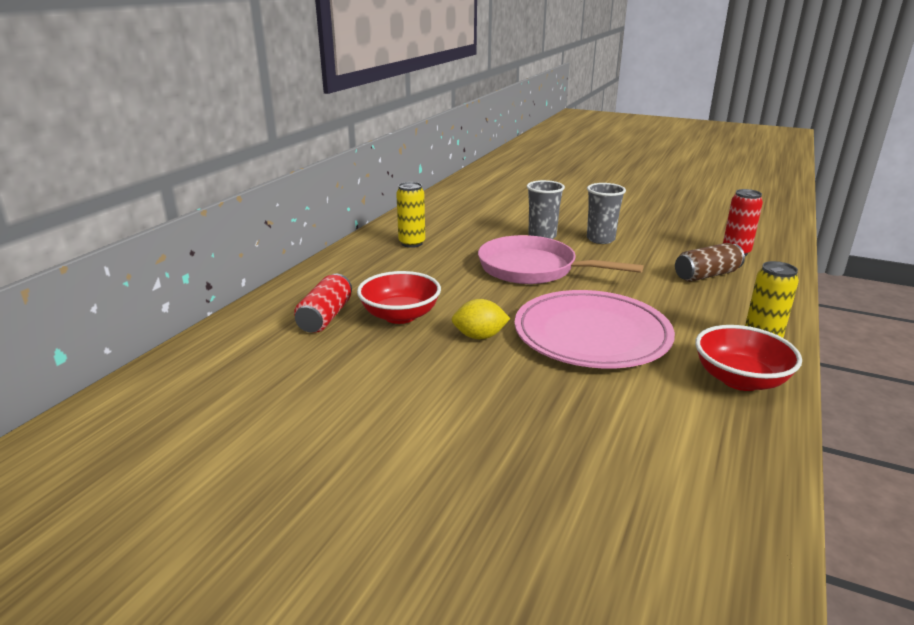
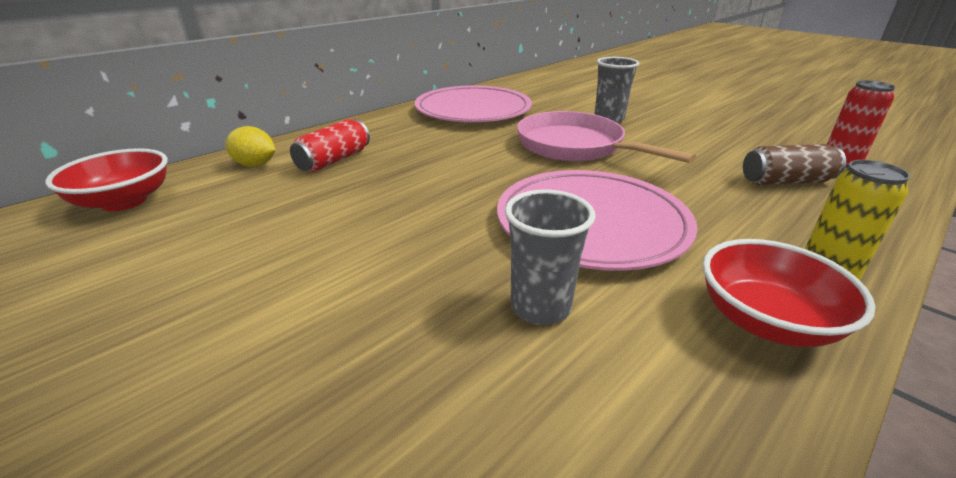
camera: 20 degrees right, 5 degrees up
red bowl [357,271,441,324] -> red bowl moved to [45,148,168,211]
yellow can [396,182,425,248] -> pink plate [415,85,532,122]
yellow lemon [452,299,510,340] -> yellow lemon moved to [225,126,276,167]
grey cup [587,183,626,244] -> grey cup moved to [505,189,596,325]

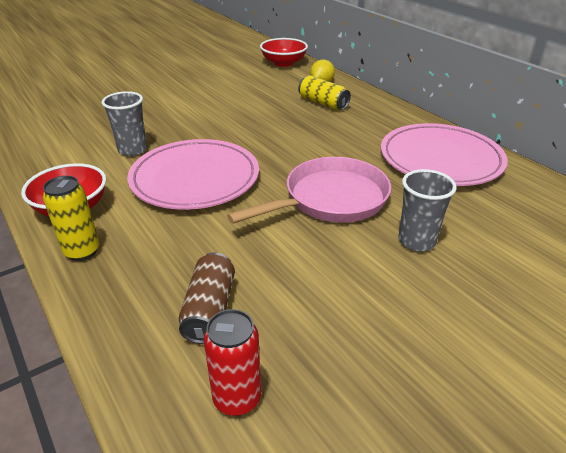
camera: 100 degrees right, 5 degrees up
red can [290,119,370,172] -> yellow can [298,75,351,110]

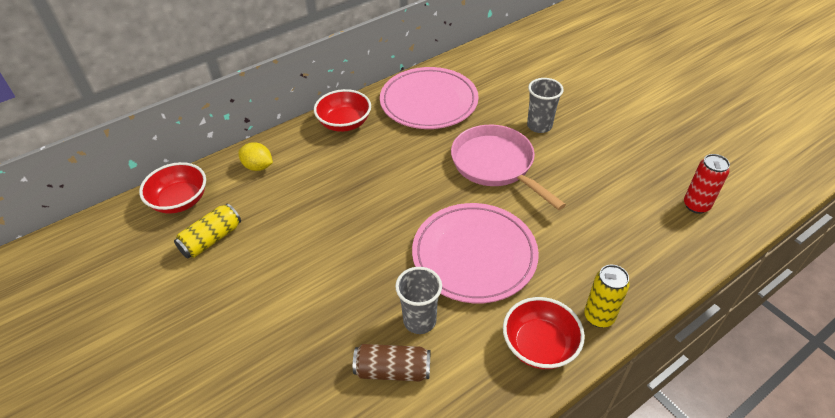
camera: 90 degrees left, 10 degrees up
brown can [179,252,235,344] -> brown can moved to [353,344,430,382]
yellow can [298,75,351,110] -> yellow can moved to [174,204,241,258]
none -> red bowl [314,89,371,132]

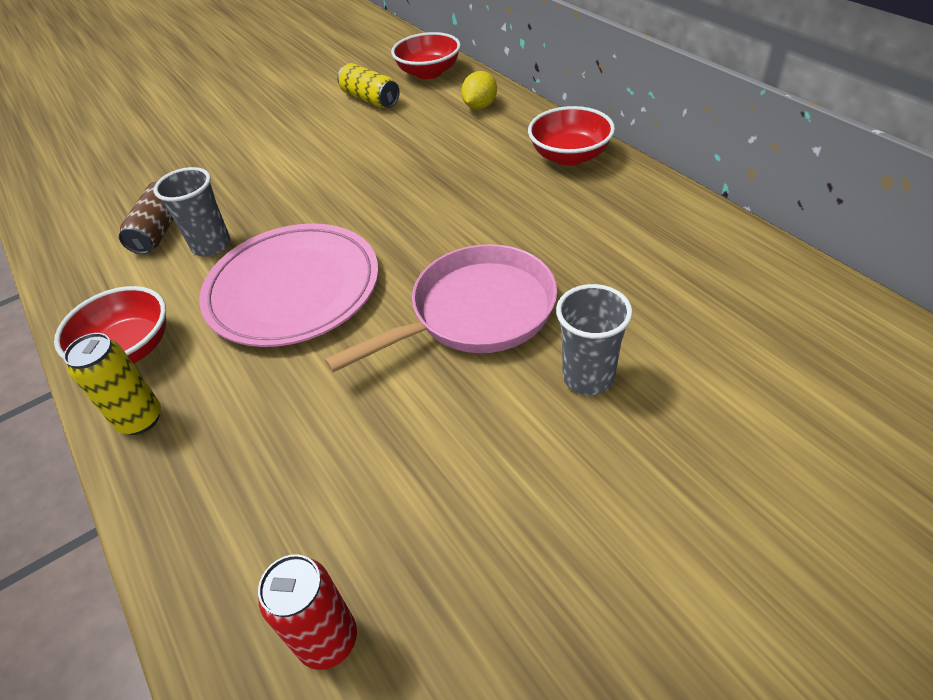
camera: 95 degrees right, 0 degrees up
pink plate [380,67,479,129] -> none

